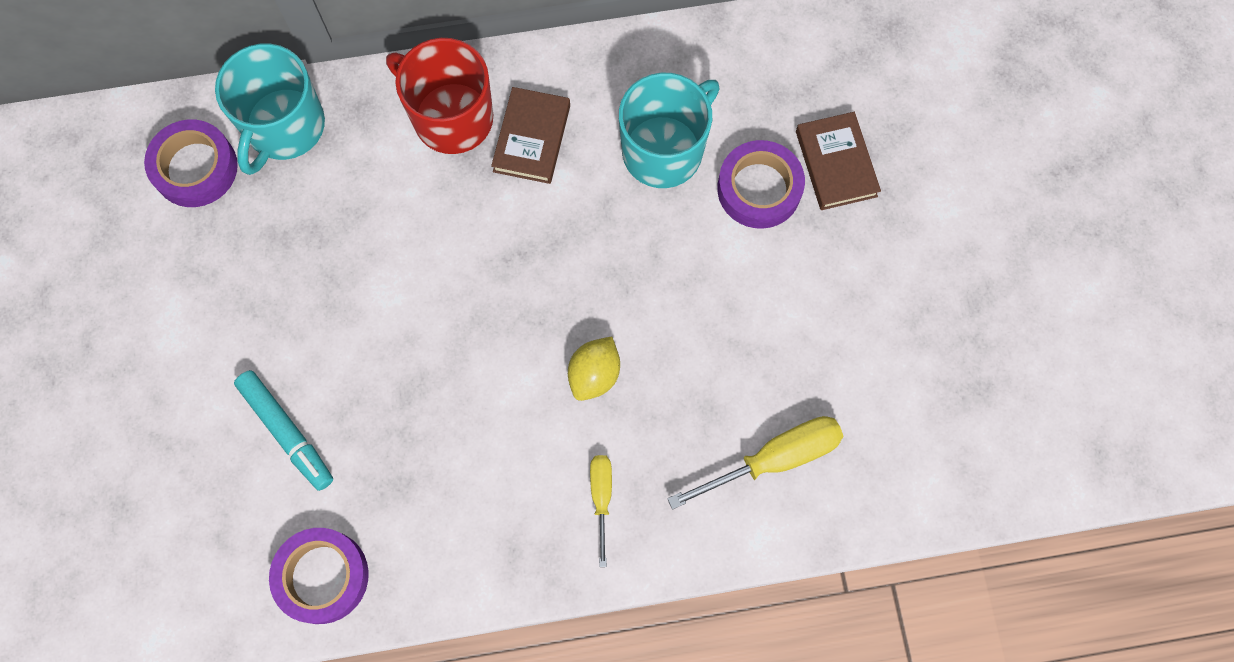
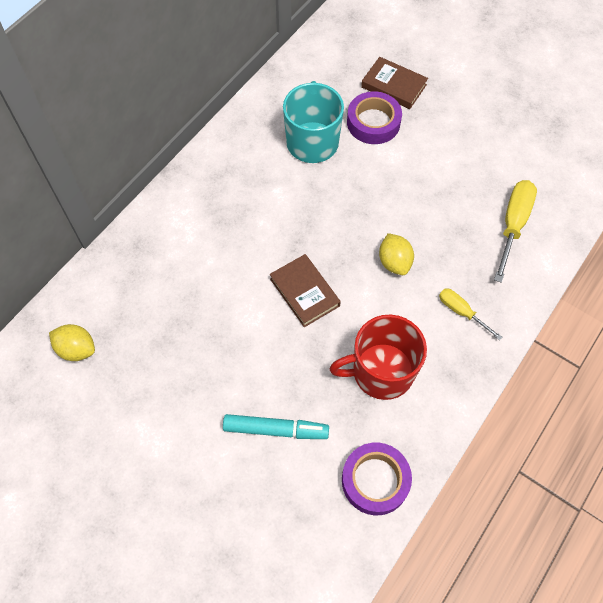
camera: 45 degrees left, 10 degrees down
purple tape [144,120,238,207] -> yellow lemon [49,324,95,361]
turquoise mug [215,44,325,175] -> none
red mug [386,38,493,154] -> red mug moved to [329,315,427,400]
brown book [491,87,570,184] -> brown book moved to [270,254,341,327]

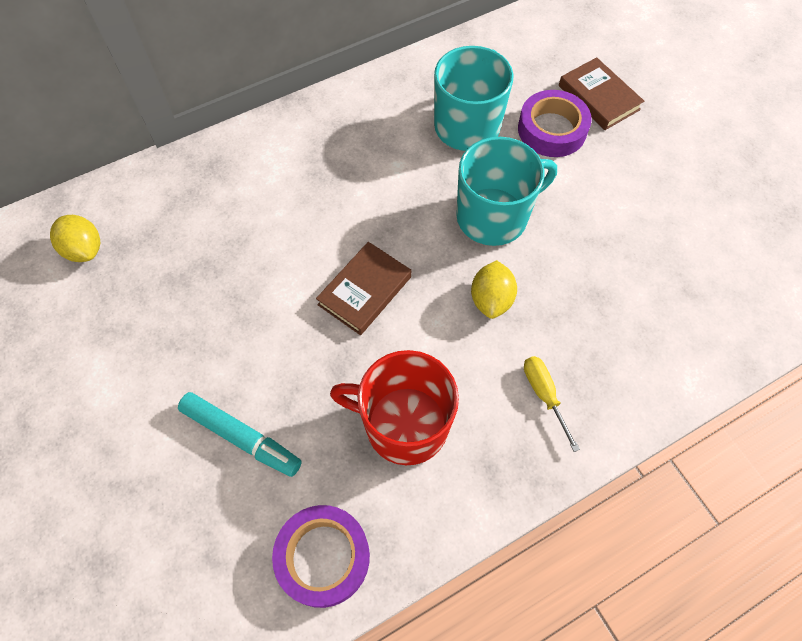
camera: 25 degrees right, 0 degrees up
brown book [270,254,341,327] -> brown book turned 45 degrees clockwise [316,242,411,335]
yellow screwdriver [494,180,537,283] -> none
none -> turquoise mug [456,137,557,246]

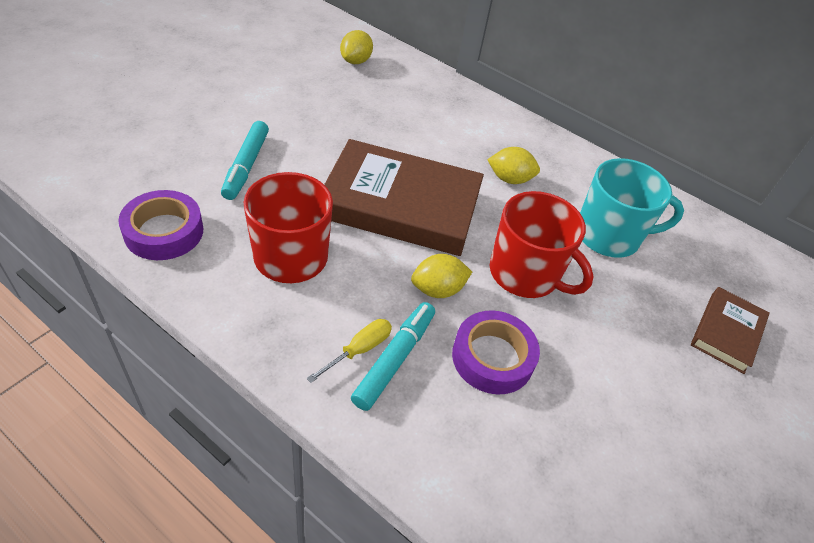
camera: 60 degrees right, 15 degrees down
brown book [316,242,411,335] -> brown book [324,139,484,256], size x1.98
turquoise mug [456,137,557,246] -> red mug [490,191,594,298]
purple tape [518,90,592,157] -> purple tape moved to [452,310,540,395]
none -> turquoise marker [351,302,435,411]
none -> yellow lemon [487,147,540,184]

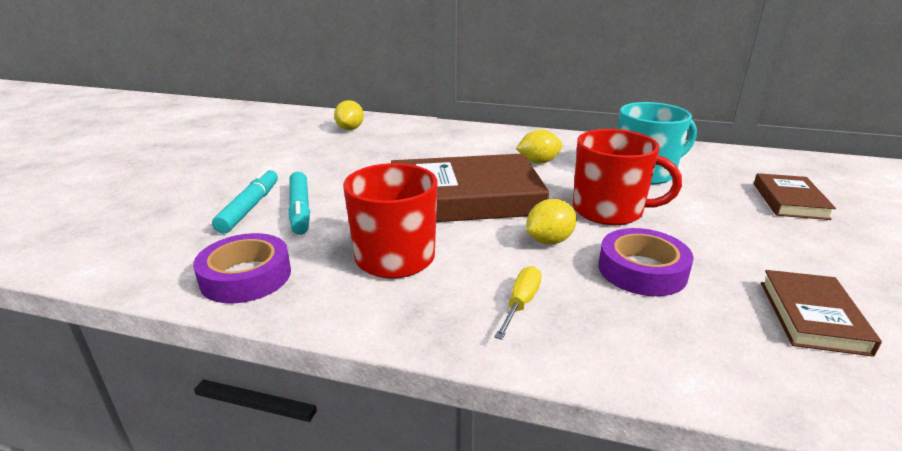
camera: 15 degrees left, 20 degrees down
turquoise marker [351,302,435,411] -> turquoise marker moved to [212,168,278,234]
none -> brown book [761,270,882,357]

